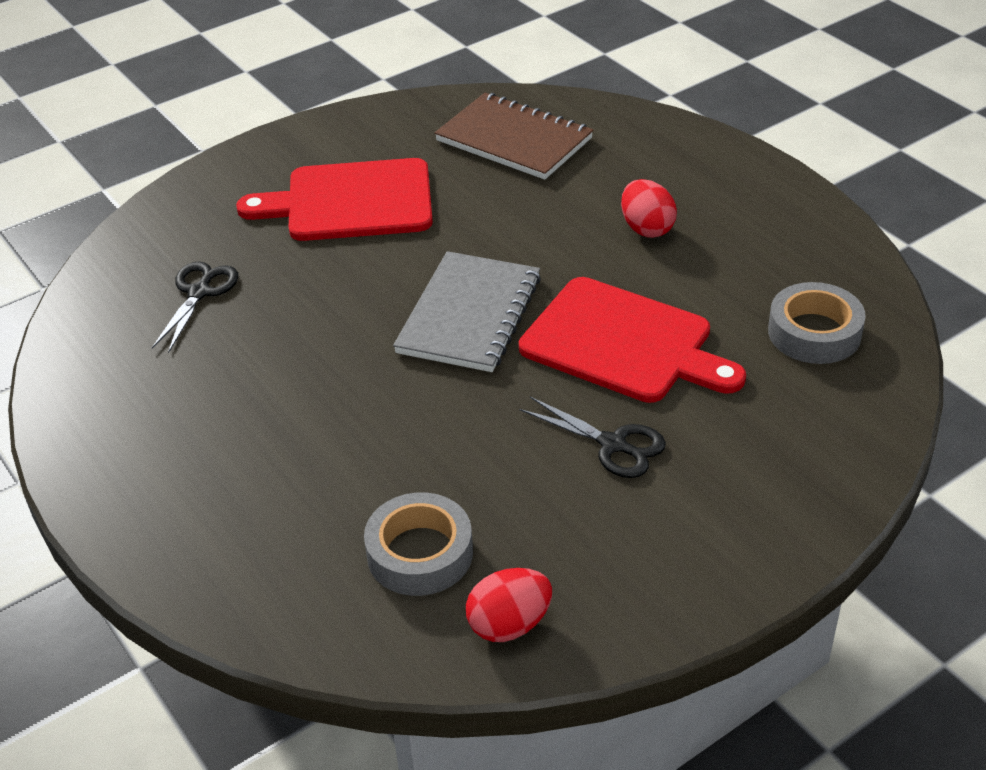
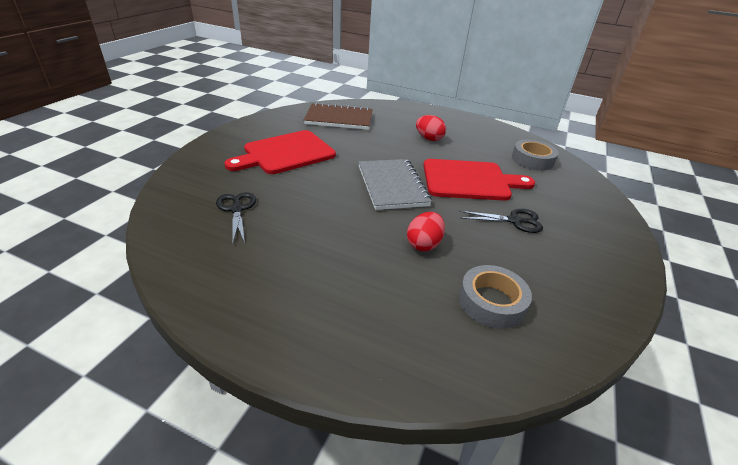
camera: 35 degrees left, 5 degrees down
red egg [466,568,552,642] -> red egg moved to [407,212,445,251]

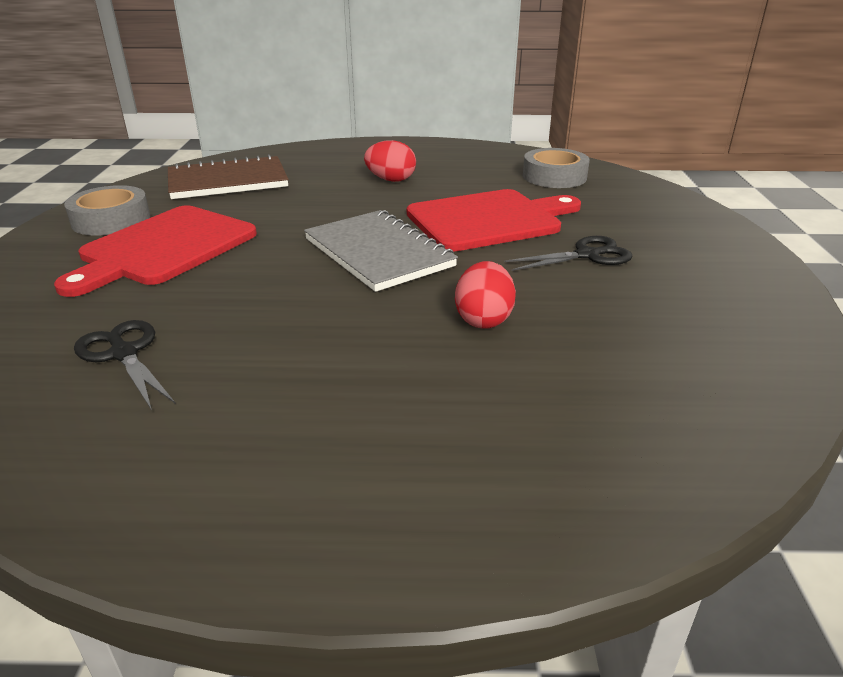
camera: 20 degrees left, 5 degrees down
grey tape [459,265,532,329] -> grey tape moved to [64,185,150,236]

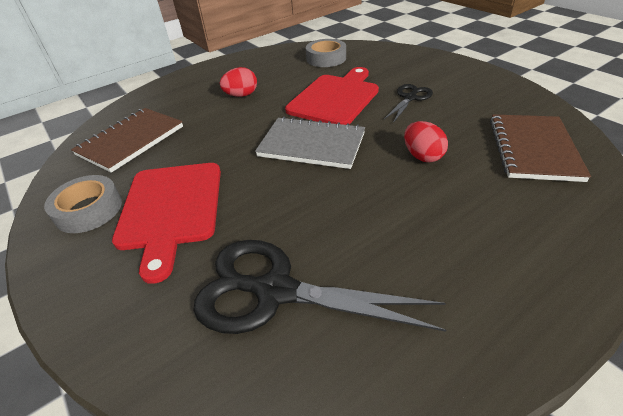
camera: 35 degrees left, 10 degrees up
black scissors [74,320,176,410] -> black scissors [193,240,446,334], size x1.88
none -> brown notebook [490,114,591,182]

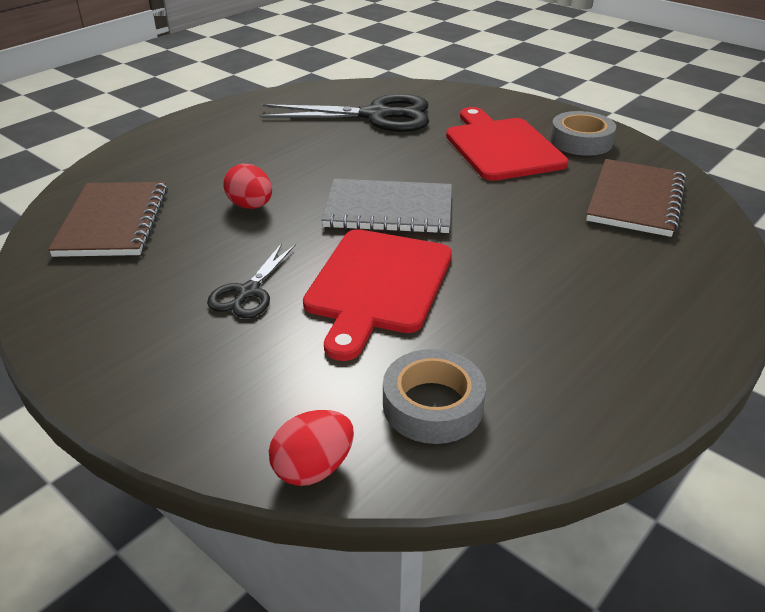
camera: 165 degrees right, 5 degrees down
red egg [220,67,257,97] -> red egg moved to [269,410,354,486]

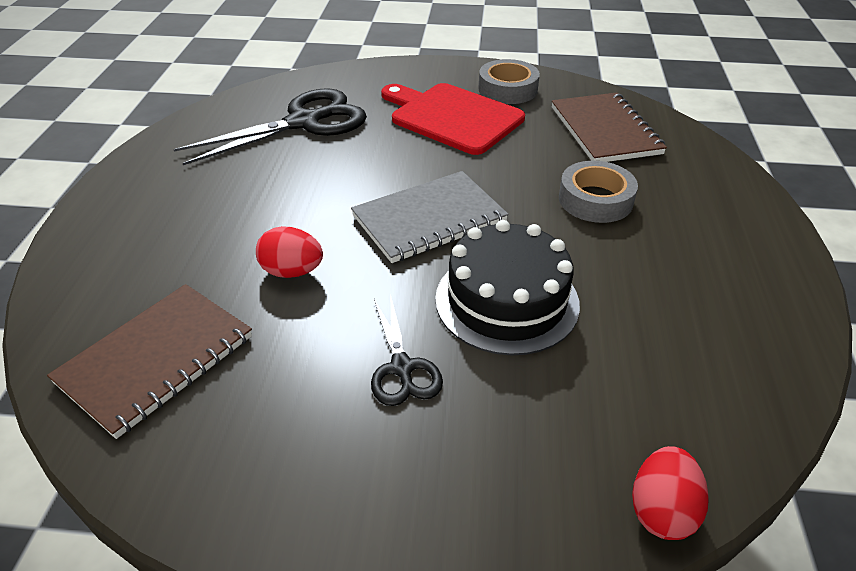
camera: 35 degrees left, 5 degrees up
brown notebook [48,182,168,257] -> brown notebook turned 75 degrees clockwise [47,284,252,439]
red cutting board [303,229,452,361] -> black cake [435,220,580,355]
grey tape [383,349,486,444] -> grey tape moved to [559,161,638,223]

